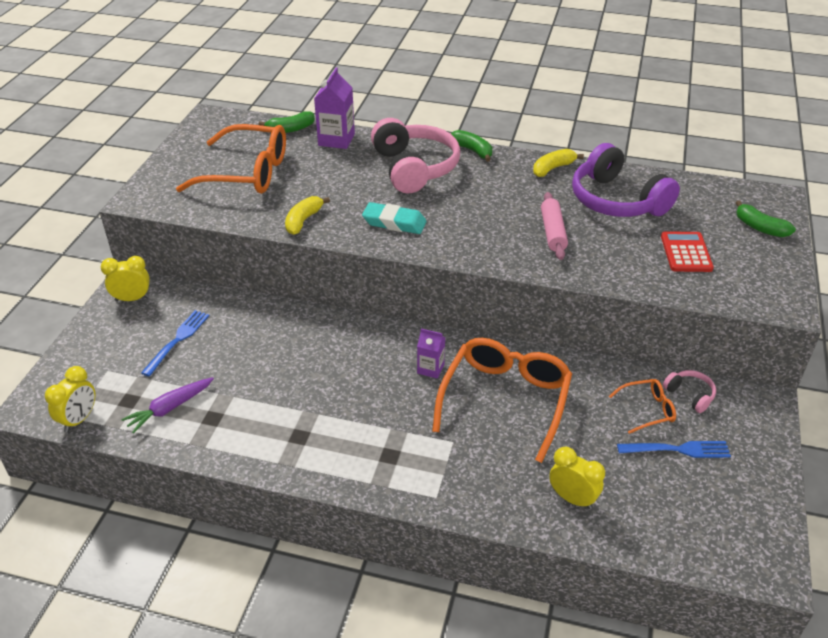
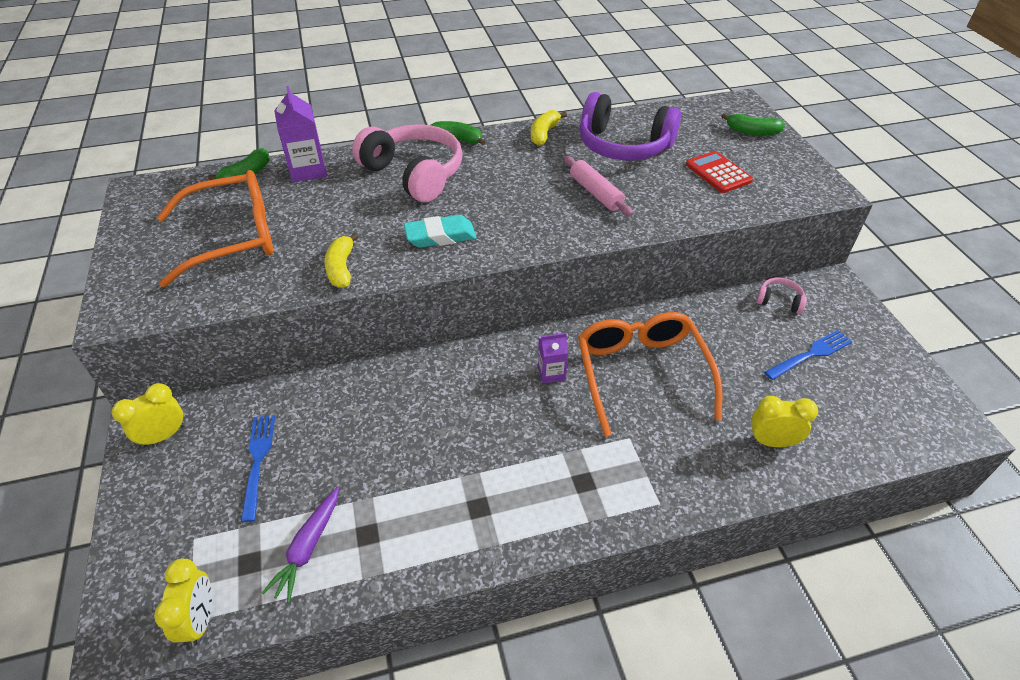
camera: 30 degrees left, 5 degrees up
orange glasses [609,379,676,434] -> none

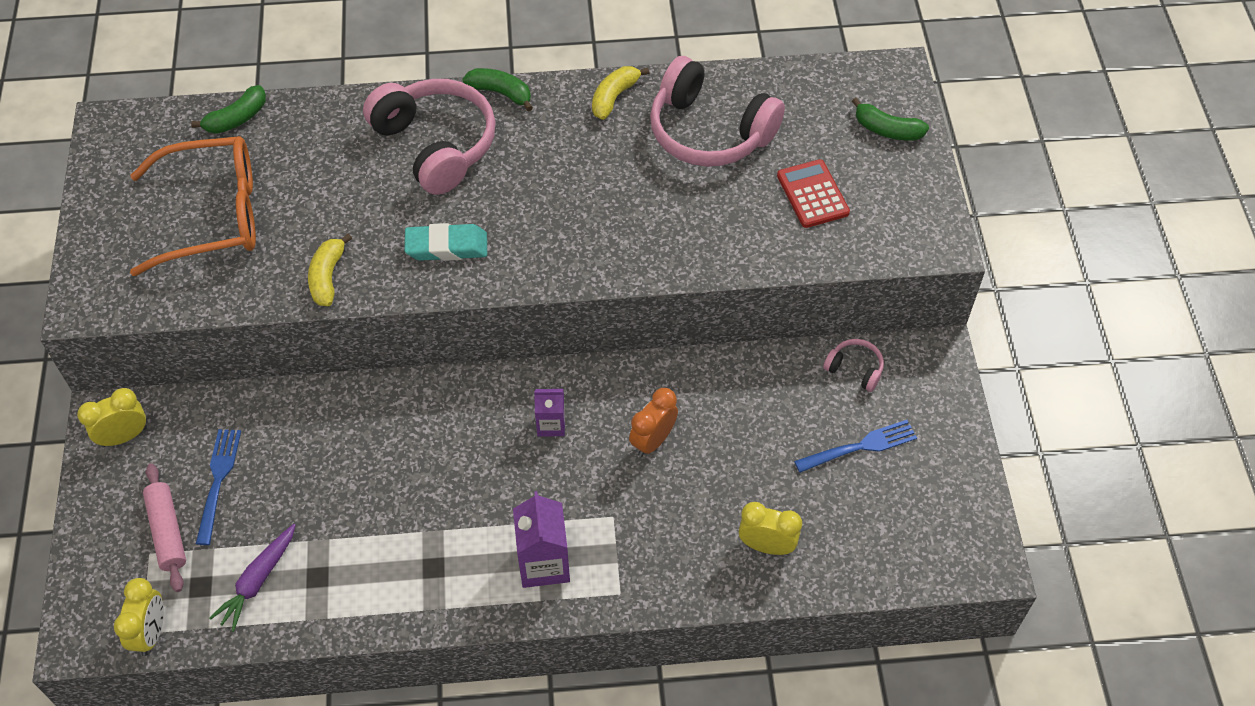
camera: 10 degrees right, 10 degrees up
purple carton [274,86,327,182] -> purple carton moved to [513,491,570,588]
pink rolling pin [564,156,633,217] -> pink rolling pin moved to [143,463,186,592]
orange glasses [578,312,723,437] -> orange clock [629,388,678,457]
purple headphones [580,92,681,160] -> pink headphones [650,56,785,167]

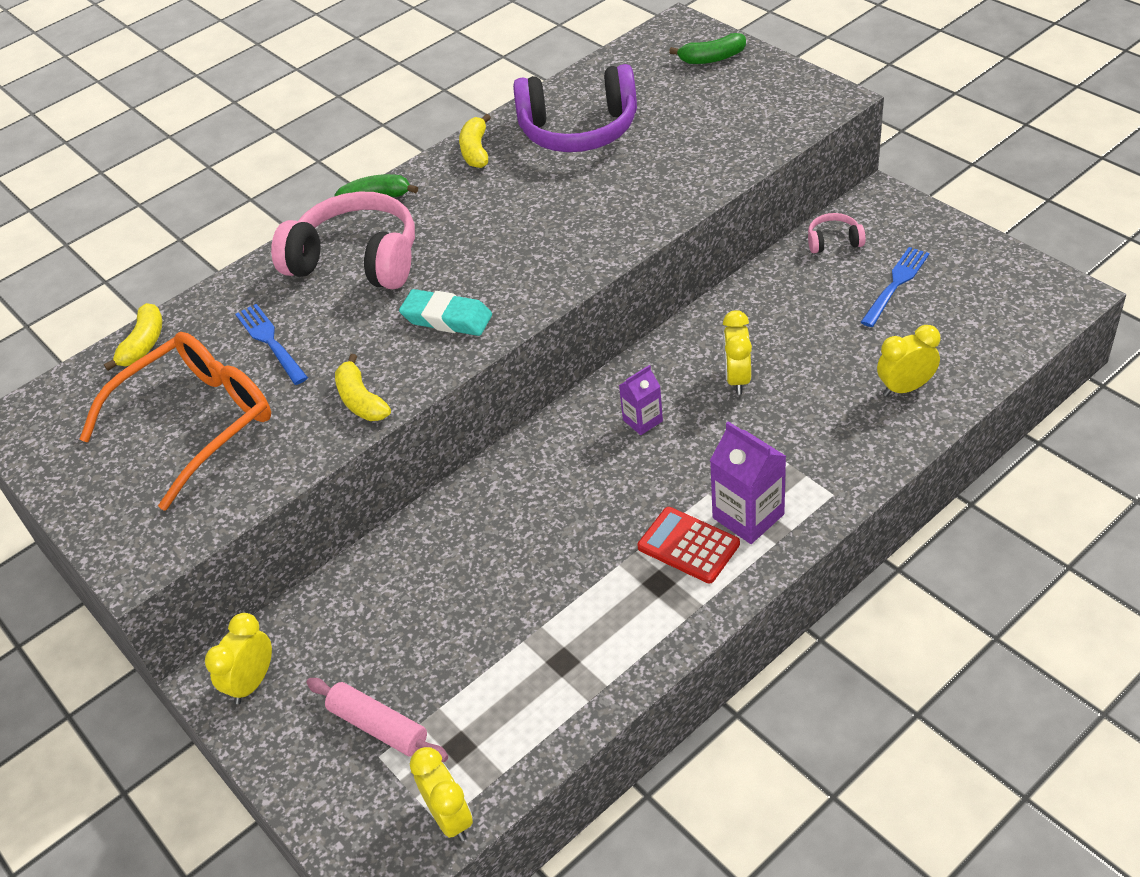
camera: 30 degrees left, 10 degrees down
green banana [191,85,266,134] -> yellow banana [104,303,162,371]
blue fork [196,429,241,545] -> blue fork moved to [235,304,308,385]
purple carrot [209,524,296,632] -> none
turquoise eraser [404,223,487,261] -> turquoise eraser turned 60 degrees clockwise [399,289,492,336]
orange clock [629,388,678,457] -> yellow clock [723,310,752,395]
pink headphones [650,56,785,167] -> purple headphones [513,64,637,152]
red calculator [777,159,850,228] -> red calculator moved to [637,507,740,584]

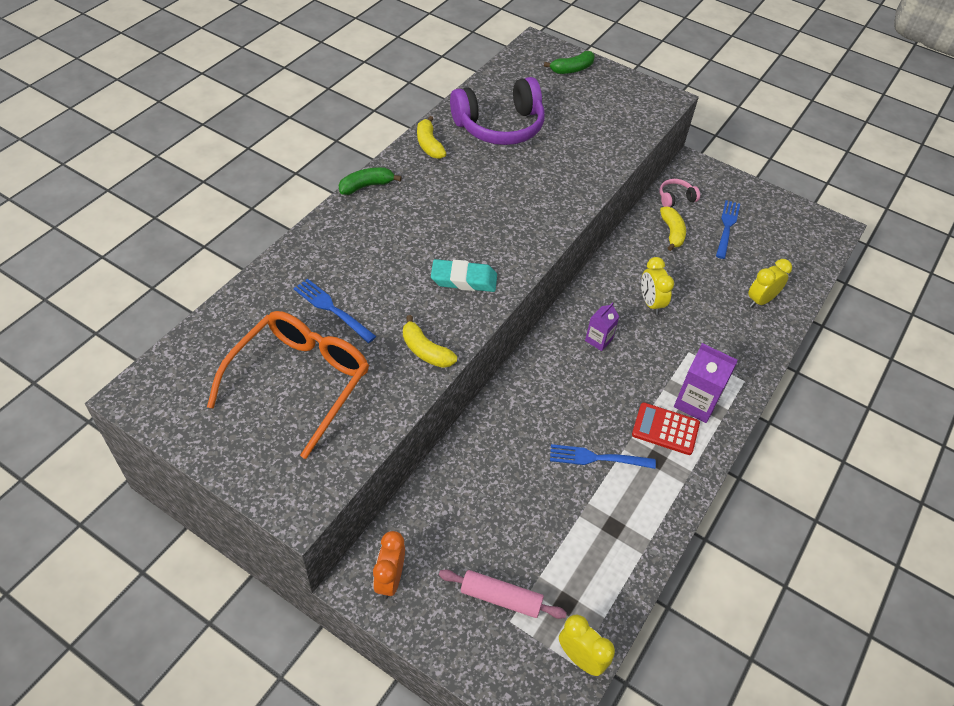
camera: 25 degrees left, 5 degrees up
yellow banana [104,303,162,371] -> yellow banana moved to [660,206,686,251]
yellow clock [205,613,272,704] -> orange clock [373,531,405,600]
pink headphones [271,192,415,289] -> none
none -> blue fork [550,444,656,469]

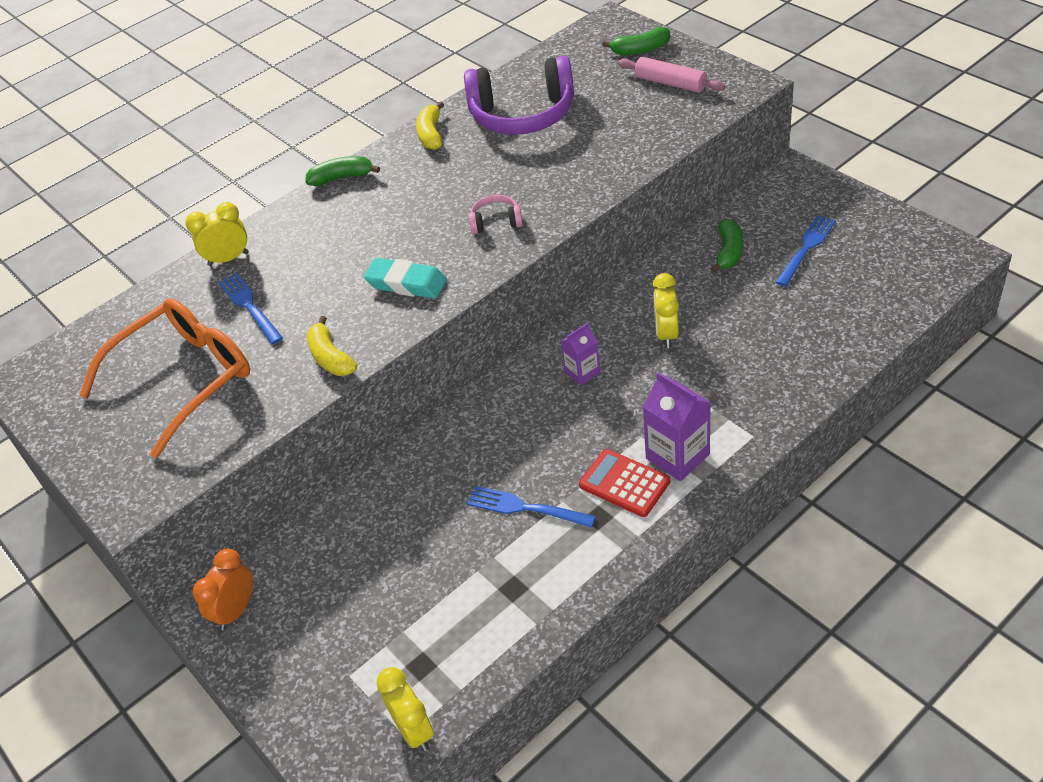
camera: 25 degrees right, 5 degrees down
pink rolling pin [439,569,567,619] -> pink rolling pin moved to [618,57,725,93]
pink headphones [659,179,700,207] -> pink headphones moved to [469,195,523,234]
yellow banana [660,206,686,251] -> green banana [710,218,743,273]
yellow clock [748,259,792,308] -> yellow clock moved to [185,202,249,266]

